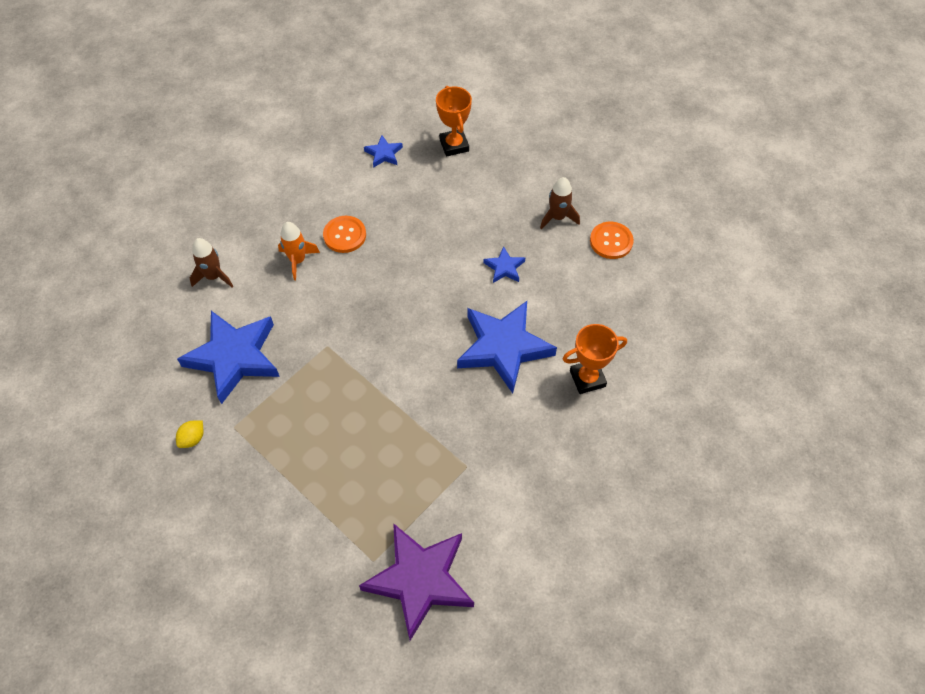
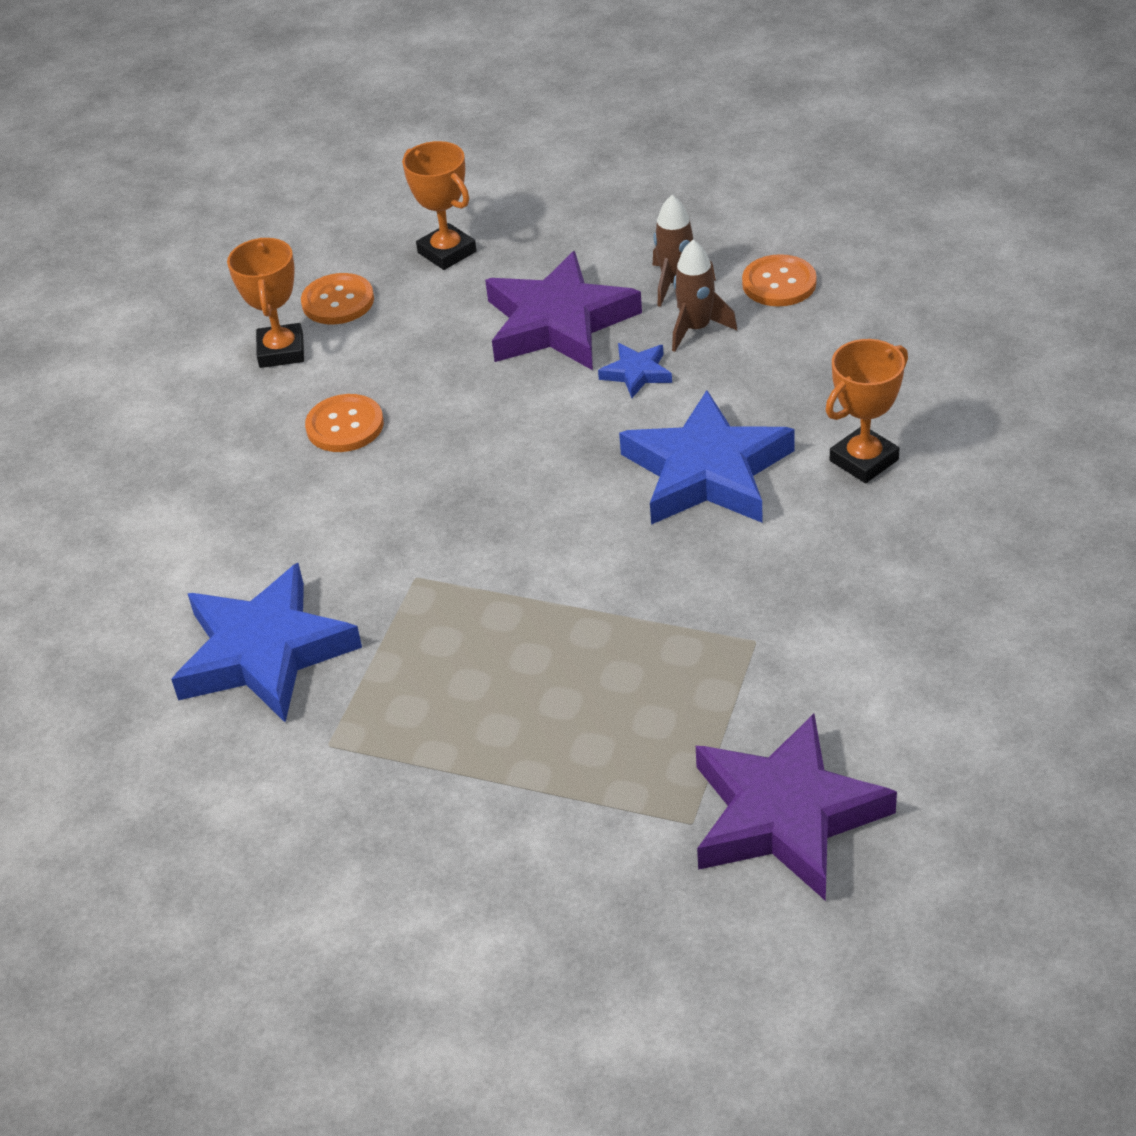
camera: 20 degrees left, 15 degrees down
yellow lemon [176,421,204,448] -> none
brown rocket [190,238,233,287] -> brown rocket moved to [672,240,737,352]
orange rocket [278,222,320,280] -> none
blue star [364,135,403,168] -> orange button [301,273,374,324]
none -> orange trophy [227,238,304,368]
none -> purple star [485,251,642,370]

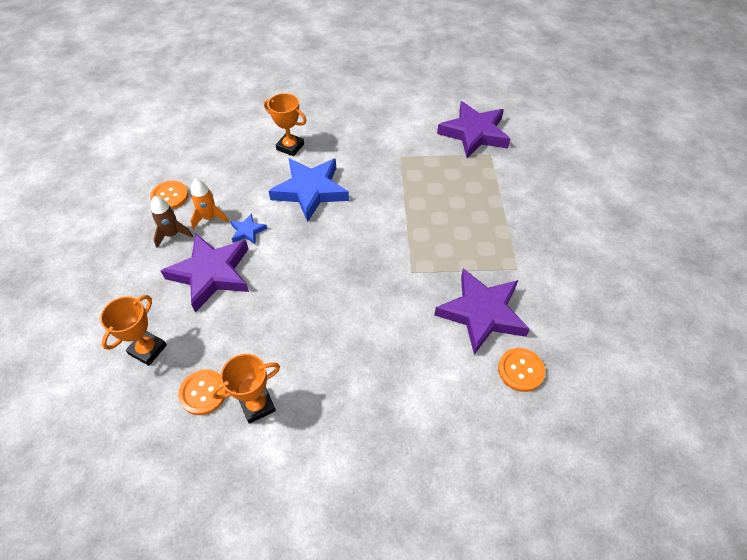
camera: 115 degrees left, 10 degrees up
blue star [171,563,362,722] -> purple star [434,268,530,355]
orange button [305,394,384,452] -> orange button moved to [498,348,545,392]
brown rocket [672,240,737,352] -> orange rocket [190,179,229,229]

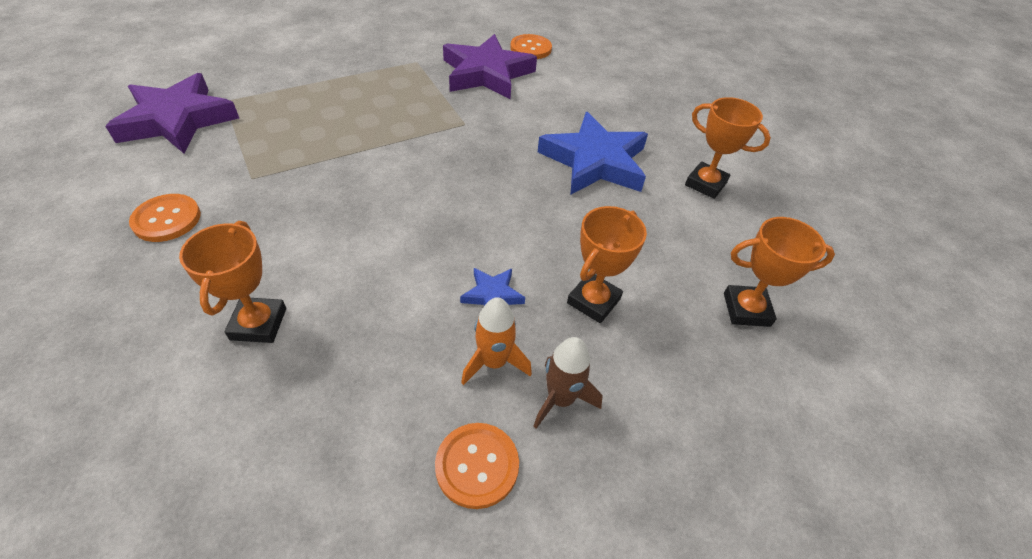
camera: 120 degrees left, 5 degrees down
purple star [161,233,249,312] -> orange trophy [567,206,647,323]
orange button [178,369,227,415] -> orange button moved to [129,194,201,242]
blue star [269,158,349,222] -> blue star moved to [538,112,648,194]

